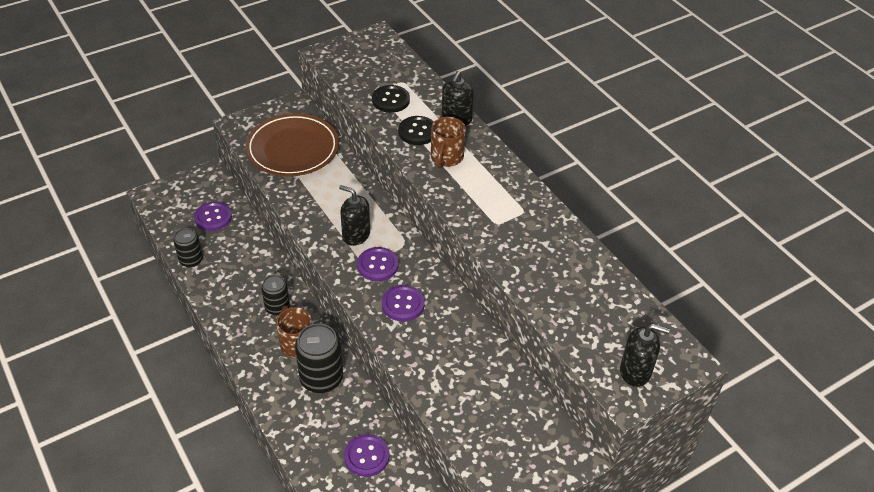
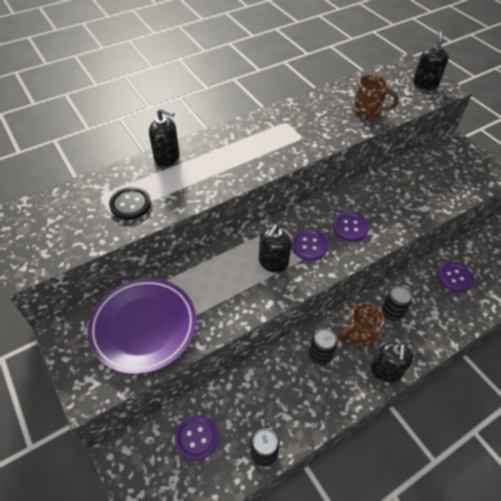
camera: 90 degrees left, 5 degrees up
brown plate [245,113,339,176] -> purple plate [87,278,196,374]
black can [295,323,343,393] -> black can [382,286,412,321], size x0.61
black button [398,116,434,145] -> none
brown mug [431,117,466,168] -> brown mug moved to [353,75,399,119]
none -> black soap dispenser [371,342,413,382]

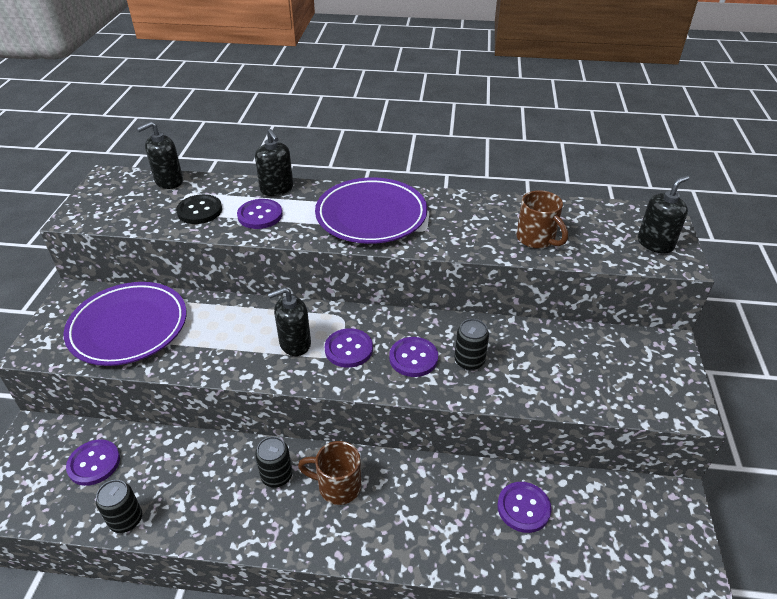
camera: 40 degrees right, 10 degrees down
black soap dispenser [371,342,413,382] -> black soap dispenser moved to [137,121,183,189]
black can [382,286,412,321] -> black can moved to [455,319,489,370]
none -> purple button [237,199,283,229]
none -> purple plate [315,177,427,244]

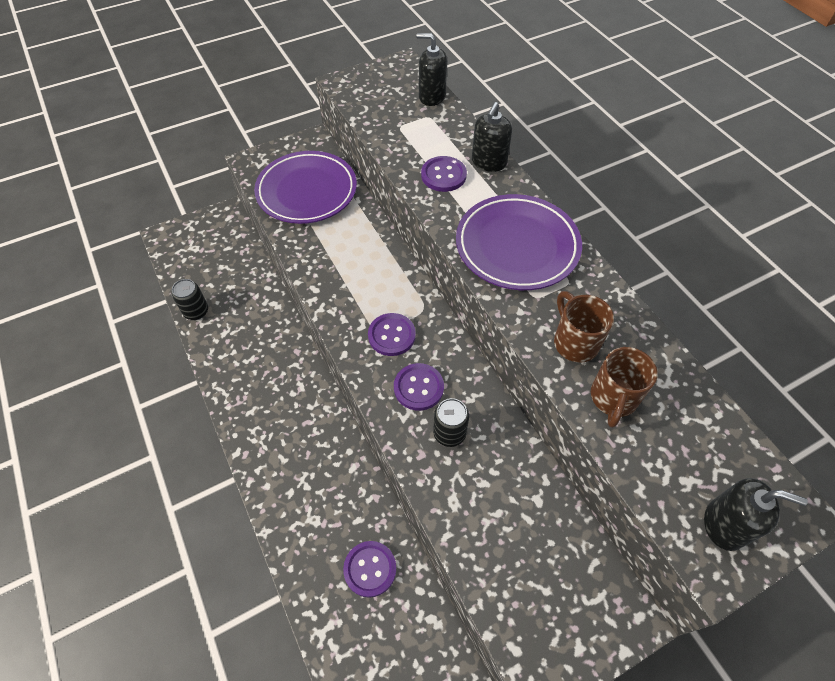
camera: 55 degrees right, 15 degrees up
purple button [66,440,120,486] -> none
black button [176,194,222,224] -> none
black can [255,436,292,488] -> none
black soap dispenser [268,287,311,356] -> none
brown mug [298,441,361,505] -> brown mug moved to [554,291,614,363]

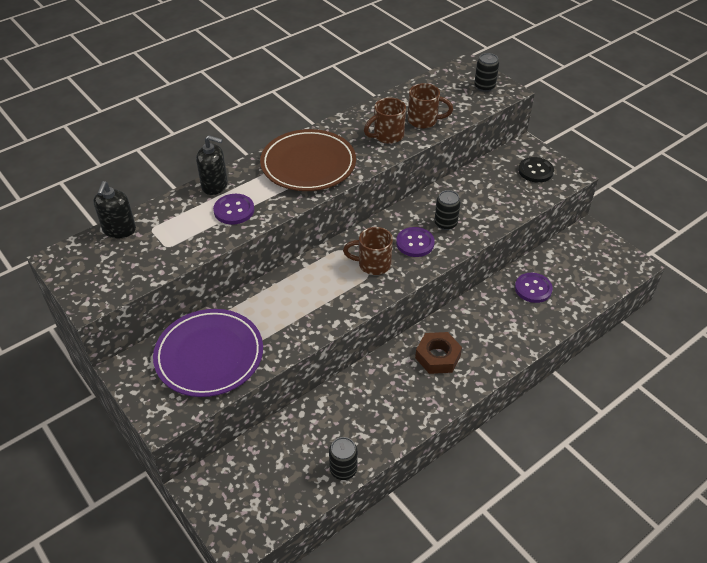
camera: 100 degrees left, 10 degrees down
purple button [368,313,416,356] -> brown mug [343,227,393,275]
purple plate [456,194,582,290] -> brown plate [260,129,356,191]
black soap dispenser [704,478,808,551] -> black can [474,53,499,92]
none -> brown nut [415,332,462,374]
none -> black button [518,157,554,183]

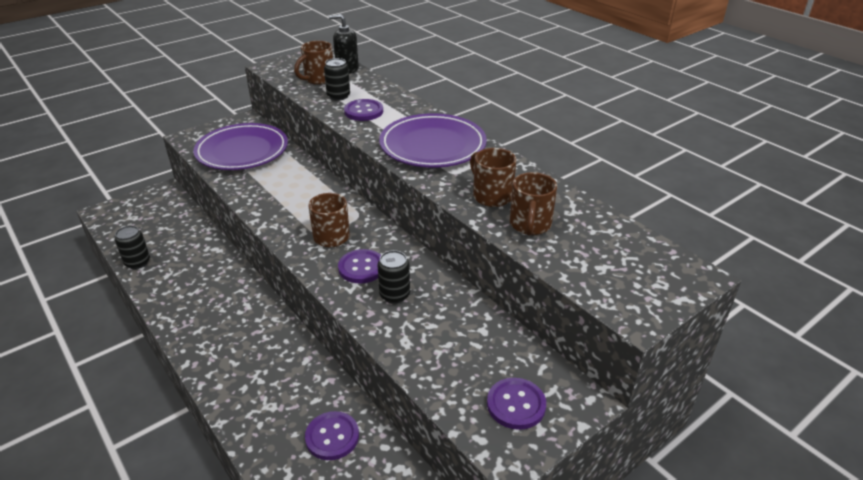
camera: 90 degrees right, 10 degrees down
black soap dispenser [196,135,228,195] -> none
brown plate [260,129,356,191] -> purple plate [379,113,487,168]
brown nut [415,332,462,374] -> none
black can [474,53,499,92] -> black can moved to [324,58,350,101]
black button [518,157,554,183] -> purple button [487,378,546,430]
none -> brown mug [294,41,333,85]

